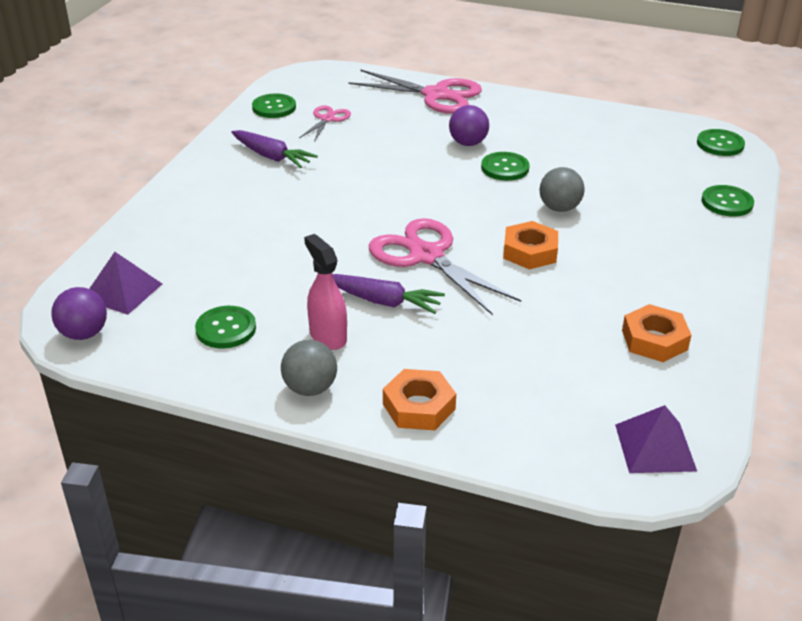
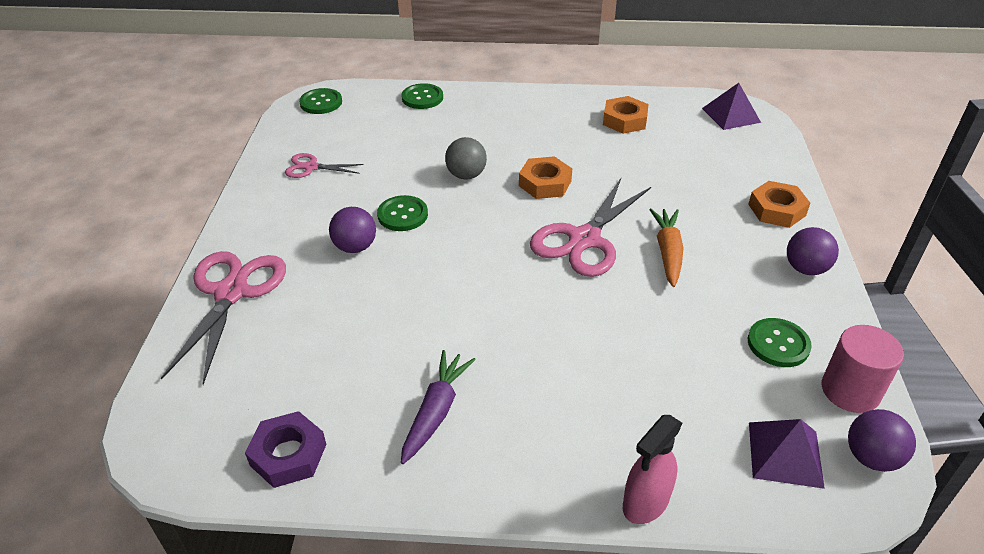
camera: 105 degrees left, 5 degrees up
green button [252,93,296,118] -> purple nut [245,411,326,488]
grey ball [281,340,337,396] -> purple ball [787,227,839,275]
pink scissors [299,105,351,142] -> pink scissors moved to [285,153,364,178]
pink spray bottle [304,234,347,350] -> pink spray bottle moved to [623,415,682,524]
purple carrot [333,274,445,314] -> orange carrot [649,208,683,287]
none -> pink cylinder [822,325,904,413]

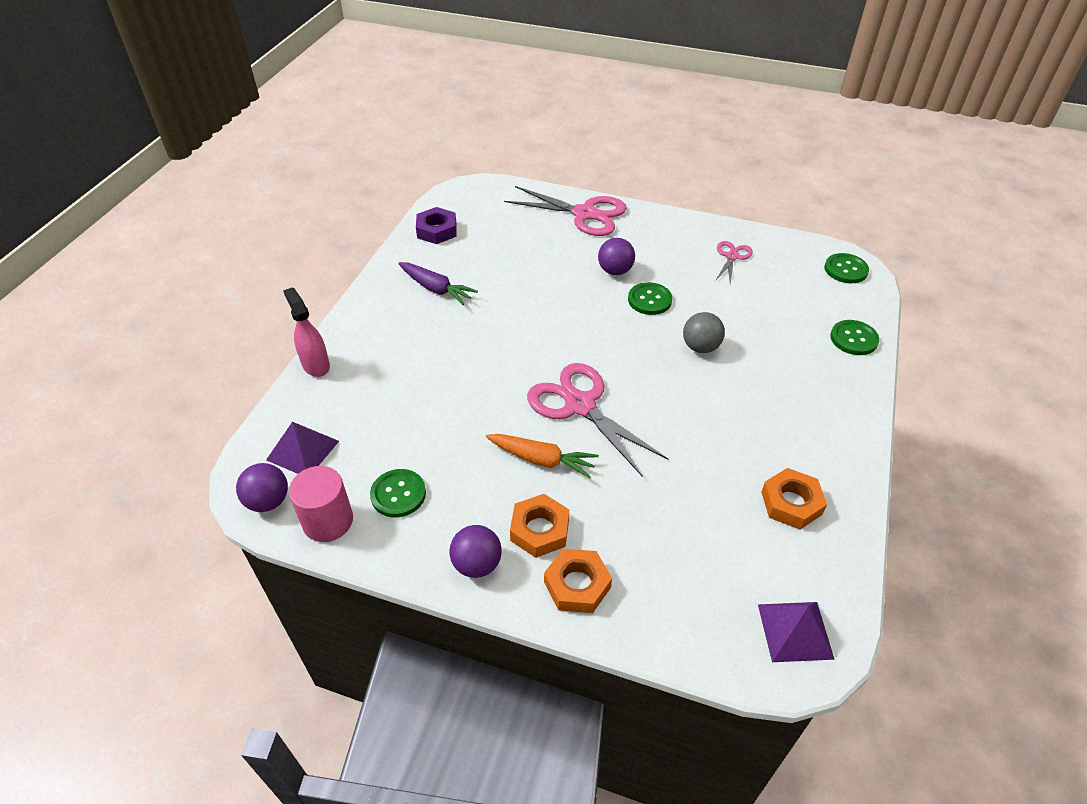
camera: 105 degrees right, 5 degrees up
orange nut [519,156,572,199] -> orange nut moved to [510,494,569,558]

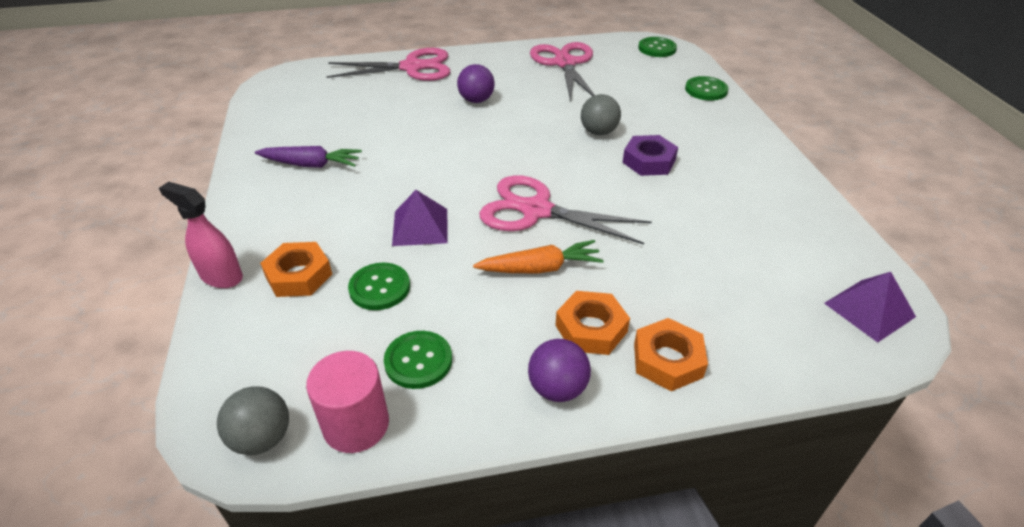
camera: 30 degrees left, 5 degrees down
purple ball [236,463,288,512] -> grey ball [217,386,289,455]
purple pyramid [266,422,339,474] -> purple pyramid moved to [392,190,448,246]
purple nut [416,207,457,244] -> purple nut moved to [622,135,678,176]
green button [628,282,672,315] -> green button moved to [348,263,410,310]
pink scissors [715,241,753,284] -> pink scissors [530,42,595,102], size x1.92
orange nut [761,468,827,529] -> orange nut moved to [260,242,332,297]

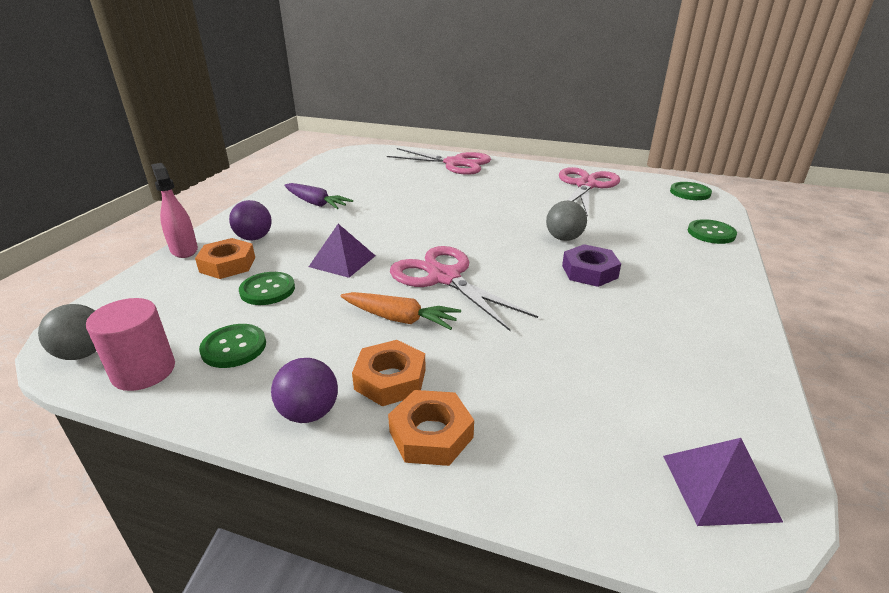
camera: 30 degrees right, 10 degrees down
purple ball [457,64,495,103] -> purple ball moved to [229,200,272,241]

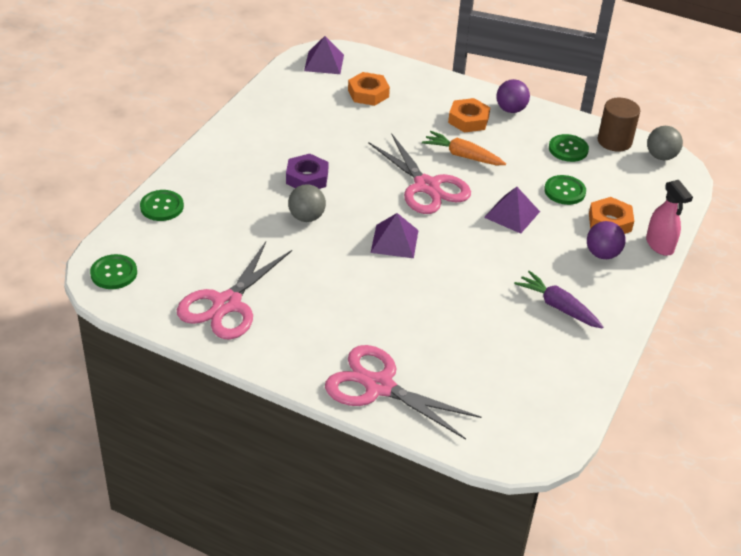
camera: 175 degrees left, 10 degrees up
pink cylinder [86,298,175,391] -> brown cylinder [598,98,640,152]
orange nut [388,390,474,466] -> orange nut moved to [348,72,390,106]
none -> purple pyramid [371,213,419,258]

